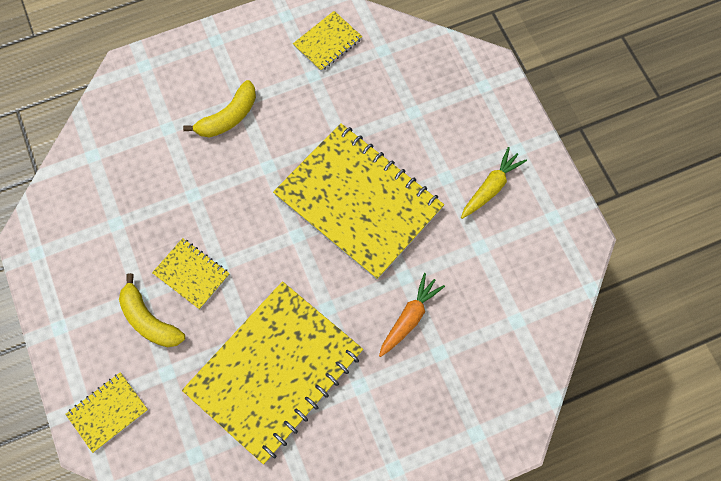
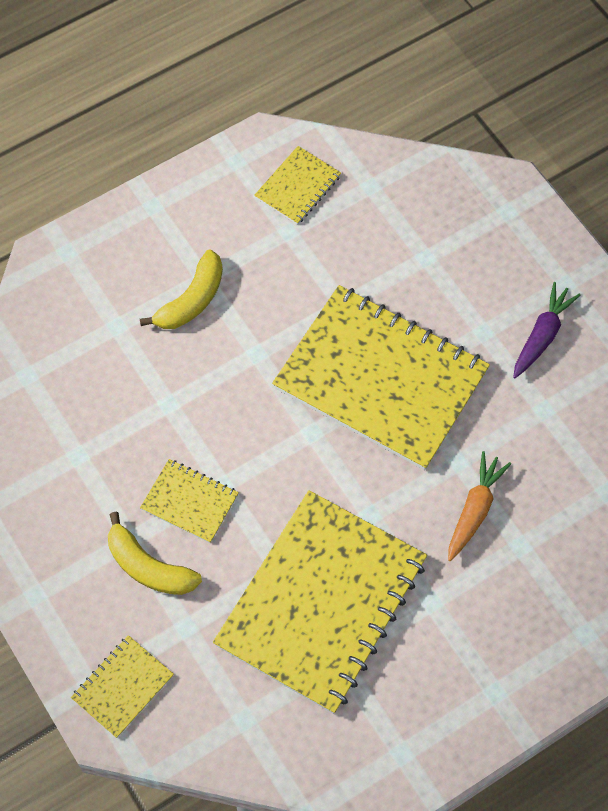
camera: 10 degrees left, 5 degrees down
yellow carrot [461,147,527,219] -> purple carrot [513,282,581,378]

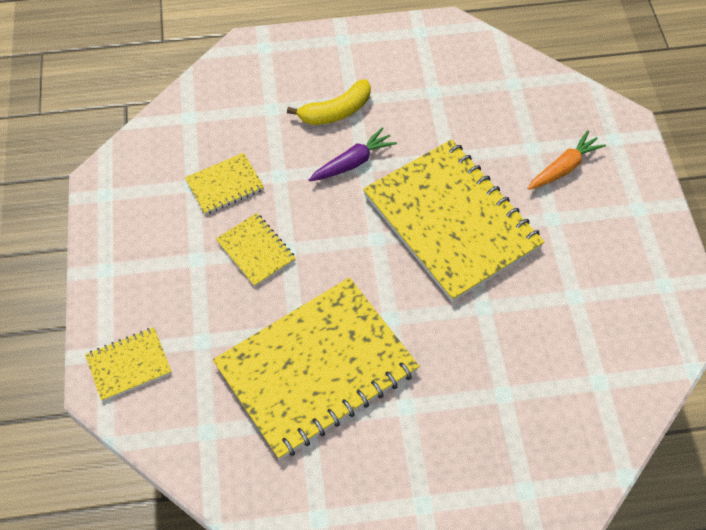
camera: 25 degrees right, 5 degrees down
yellow banana [108,512,202,595] -> none
yellow notebook [254,146,341,225] -> yellow notebook moved to [185,153,264,215]
orange carrot [448,451,511,561] -> orange carrot moved to [528,130,606,190]
purple carrot [513,282,581,378] -> purple carrot moved to [309,127,397,181]

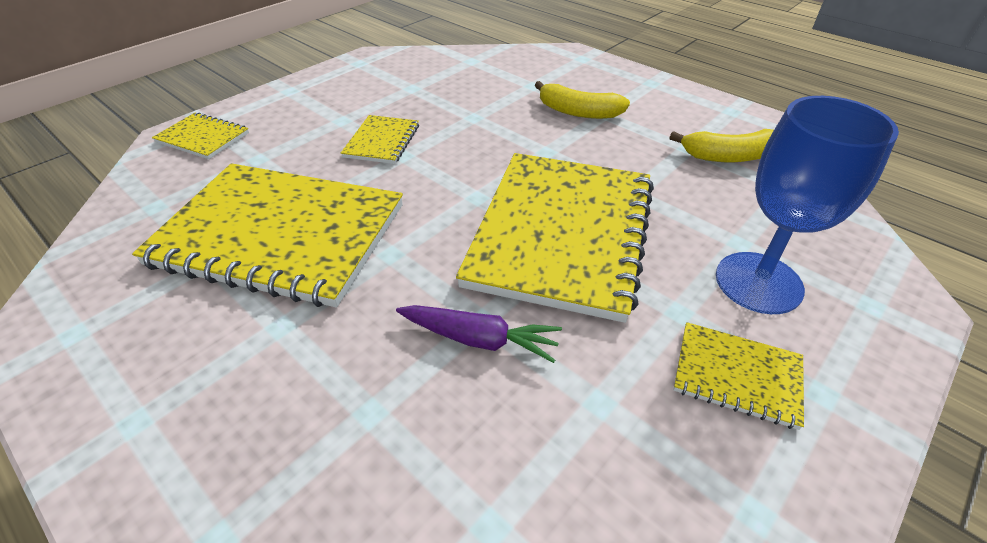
camera: 50 degrees right, 15 degrees down
yellow notebook [185,153,264,215] -> yellow notebook moved to [674,322,804,430]
purple carrot [309,127,397,181] -> purple carrot moved to [396,305,562,363]
orange carrot [528,130,606,190] -> blue goblet [716,96,899,314]
none -> yellow banana [670,129,774,162]

